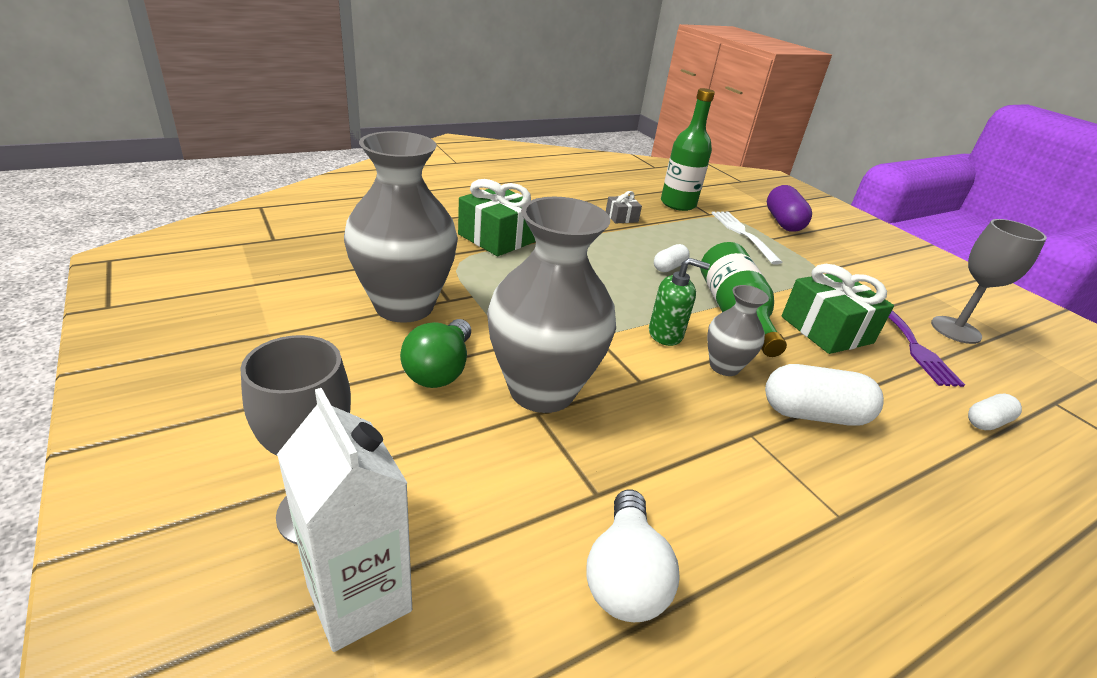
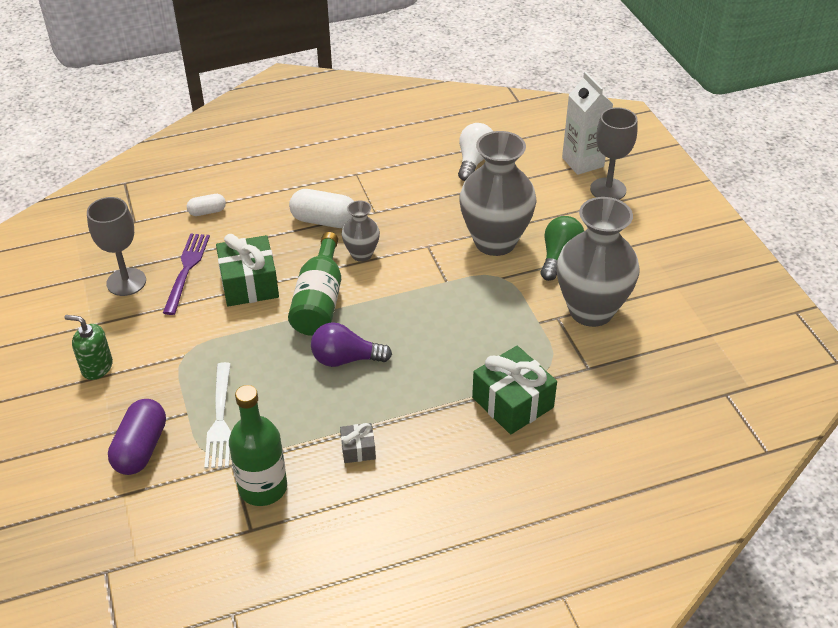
camera: 165 degrees left, 10 degrees up
green soap dispenser [649,258,710,346] -> green soap dispenser moved to [64,315,113,380]
white capsule [654,244,690,272] -> purple light bulb [311,322,392,367]

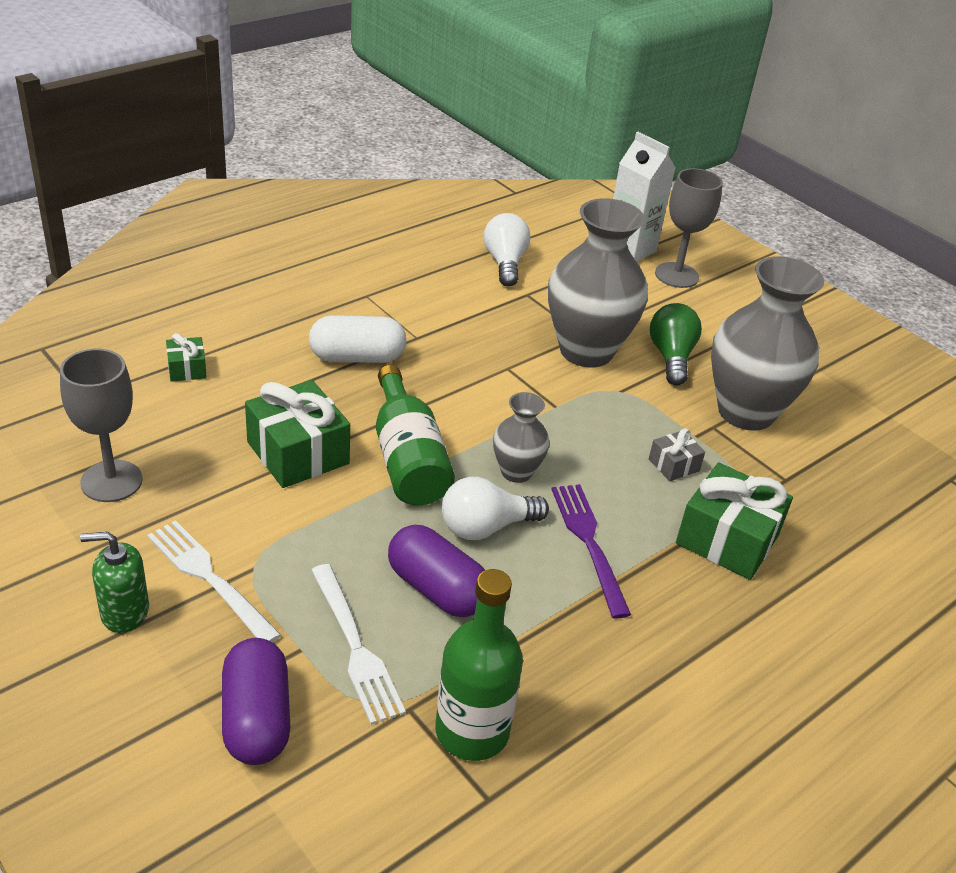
camera: 25 degrees left, 5 degrees down
purple fork [163,233,210,315] -> purple fork moved to [551,484,631,618]
white capsule [187,194,226,216] -> green gift [166,333,207,382]
purple light bulb [311,322,392,367] -> white light bulb [442,477,549,540]
grey gift [340,423,376,463] -> grey gift moved to [649,428,705,481]
grey vase [342,201,380,262] -> grey vase moved to [493,392,550,483]
none -> white fork [147,520,281,642]
none -> purple capsule [388,525,485,617]

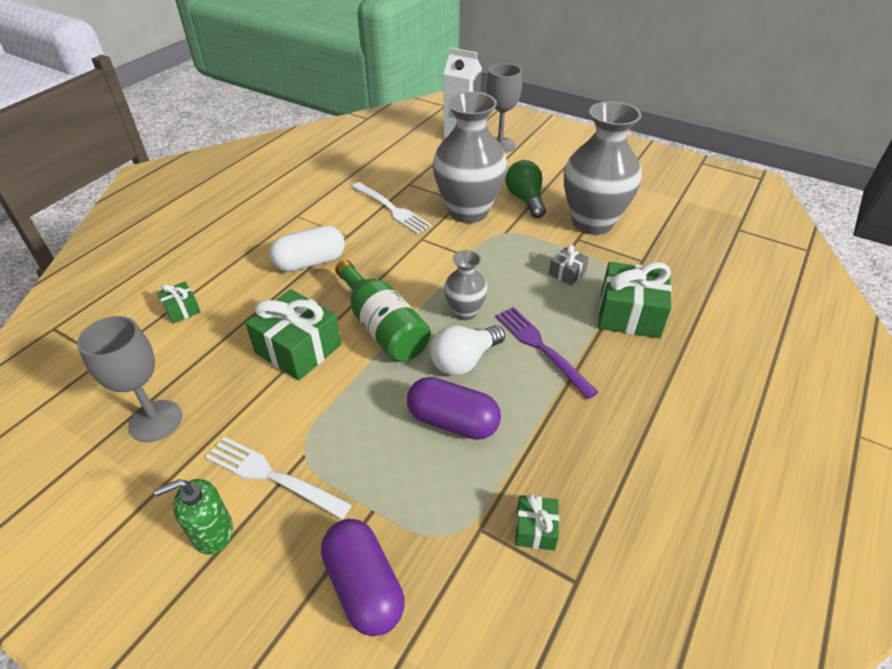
camera: 15 degrees left, 5 degrees up
white fork [311,564,406,725] -> white fork moved to [352,182,432,234]
green bottle [435,569,523,761] -> green gift [515,494,559,550]
white light bulb [484,213,530,286] -> none

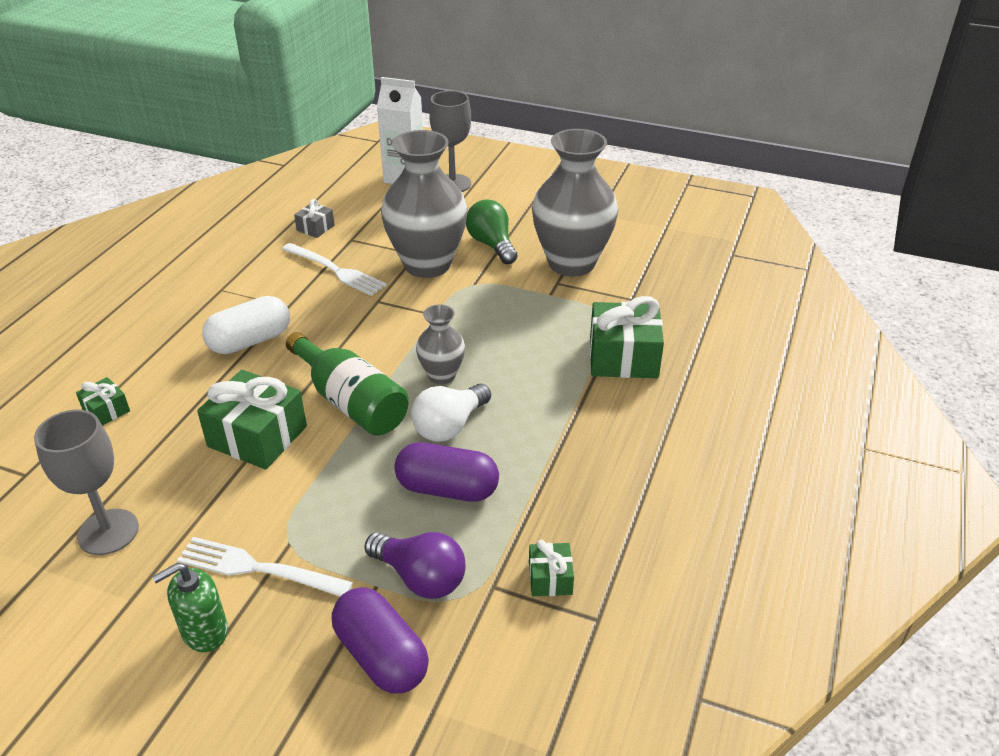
camera: 10 degrees left, 5 degrees down
purple fork [495,307,599,399] -> none
grey gift [549,245,589,286] -> grey gift moved to [294,199,335,238]
none -> purple light bulb [364,532,465,599]

